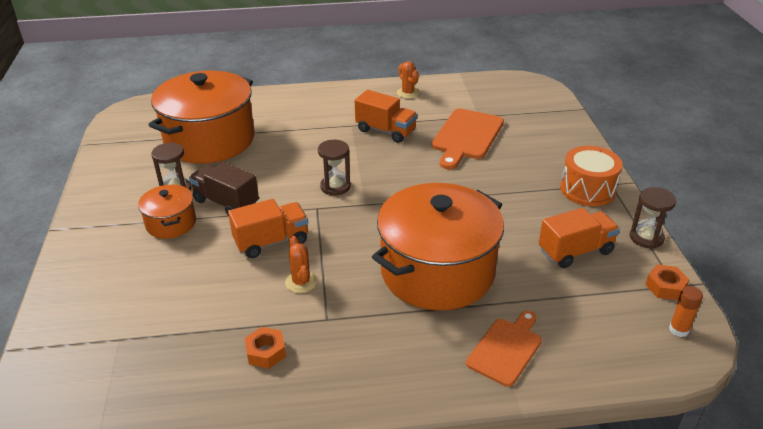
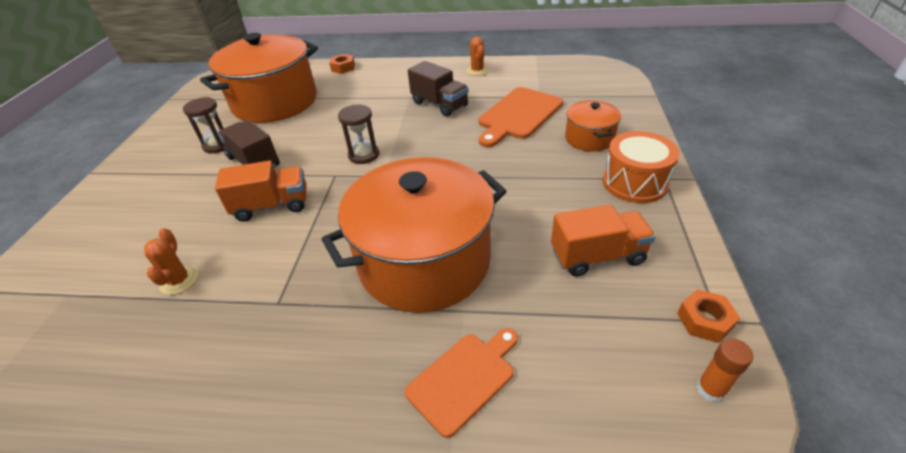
camera: 15 degrees right, 5 degrees up
orange pot [138,185,196,239] -> orange pot moved to [565,100,621,152]
orange nut [244,327,286,369] -> orange nut moved to [329,54,355,74]
orange cactus [285,236,318,293] -> orange cactus moved to [144,228,198,295]
orange truck [355,90,417,143] -> brown truck [408,61,469,117]
brown hourglass [630,187,676,249] -> none

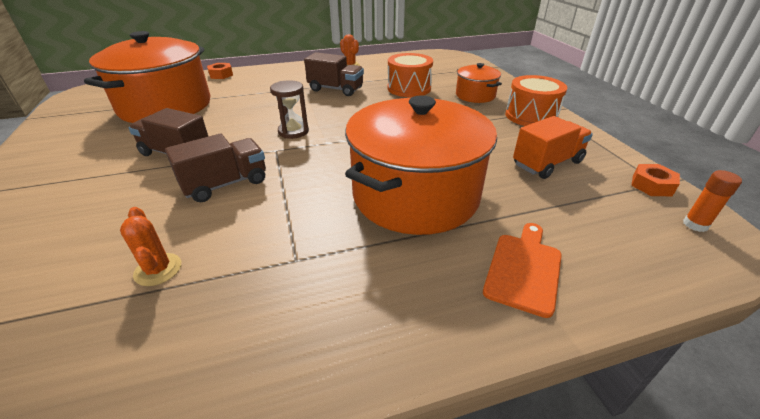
camera: 25 degrees left, 5 degrees down
brown hourglass [183,97,224,153] -> none
orange truck [215,160,306,222] -> brown truck [165,134,266,202]
orange cutting board [478,87,563,147] -> orange drum [388,53,433,97]

